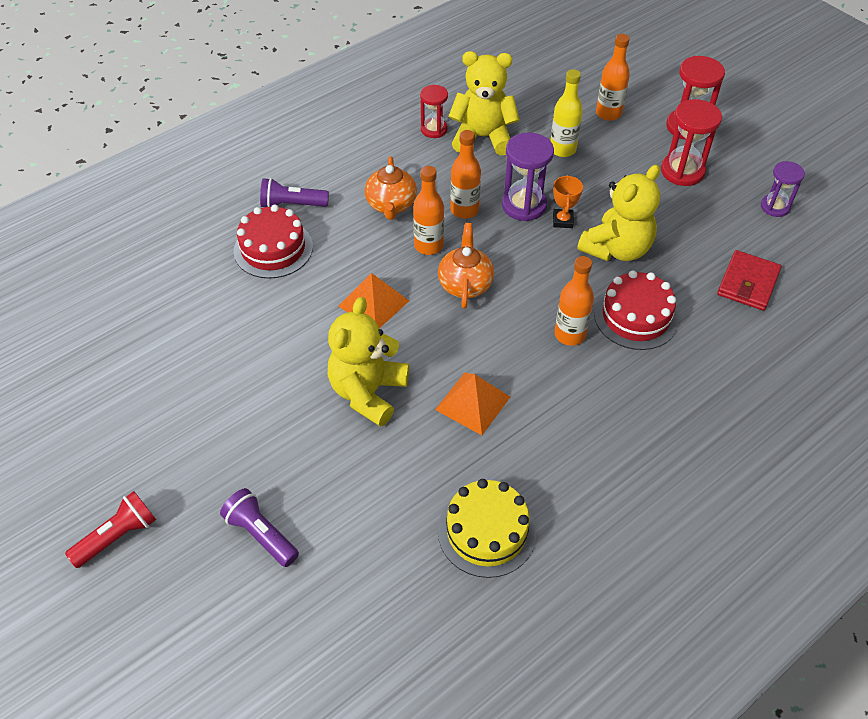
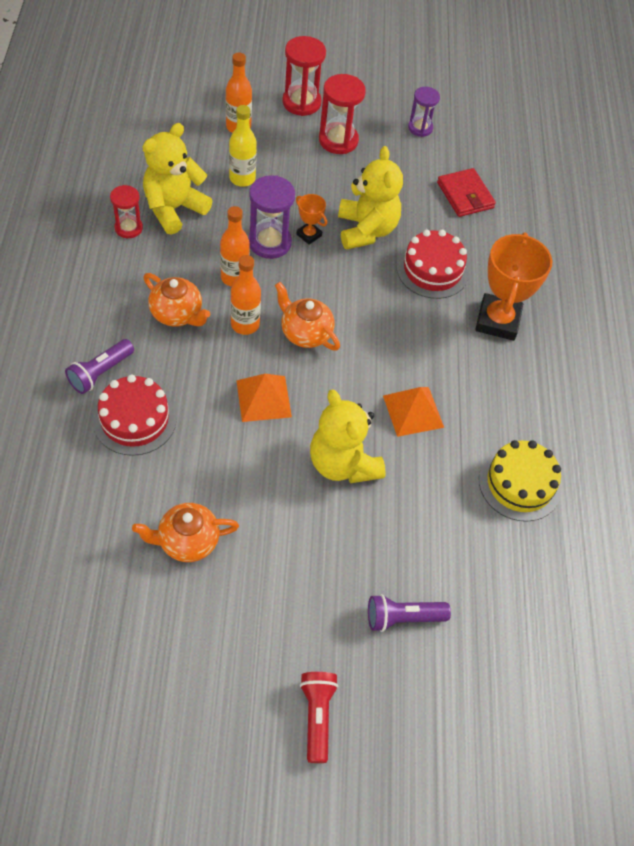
camera: 55 degrees left, 5 degrees up
orange bottle [554,256,594,346] -> none
none -> orange teapot [132,503,239,562]
none -> orange trophy [475,232,552,341]

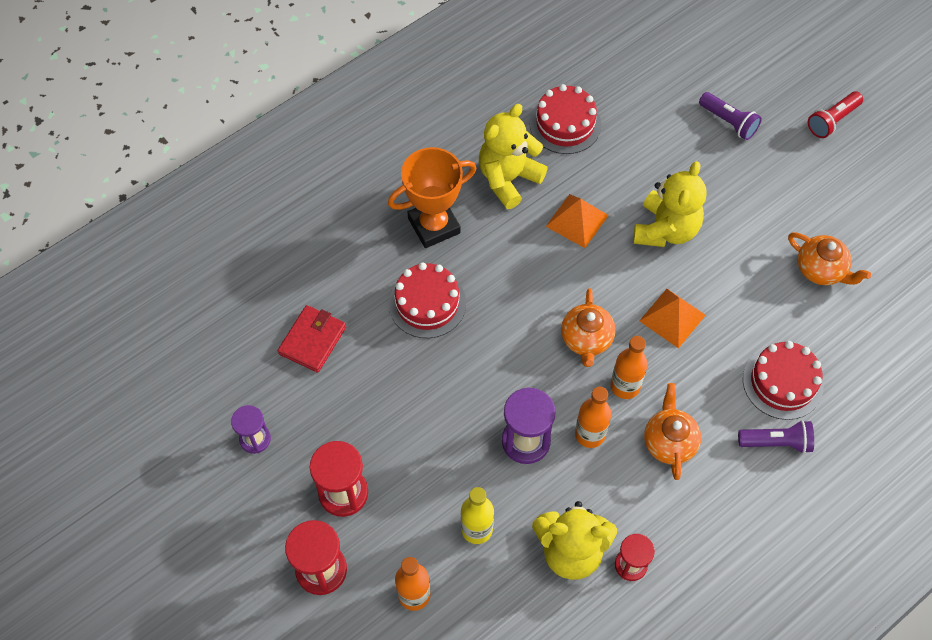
camera: 125 degrees left, 5 degrees up
orange trophy [296,194,327,245] -> none
yellow teddy bear [338,146,403,250] -> yellow teddy bear moved to [479,104,548,209]
yellow cake [479,440,562,522] -> red cake [530,84,601,154]

